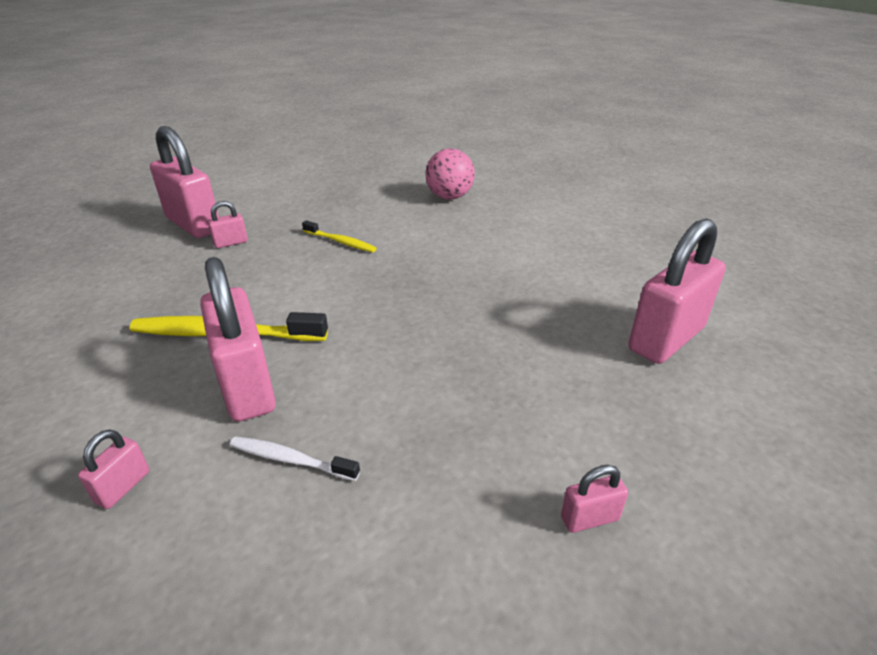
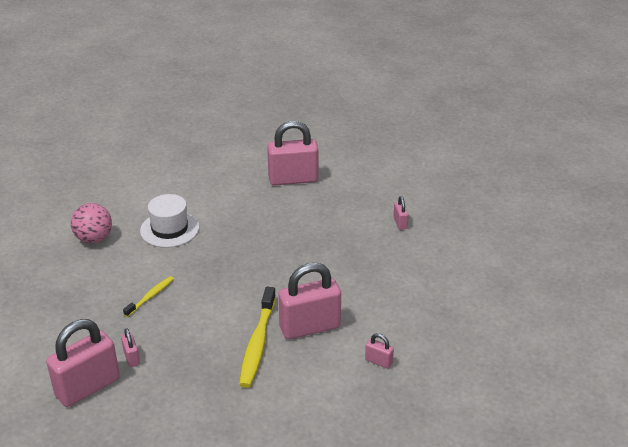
camera: 85 degrees left, 0 degrees up
white toothbrush [230,436,360,481] -> none
pink padlock [628,218,726,364] -> pink padlock turned 60 degrees counterclockwise [267,121,318,186]
none -> white hat [140,194,199,248]

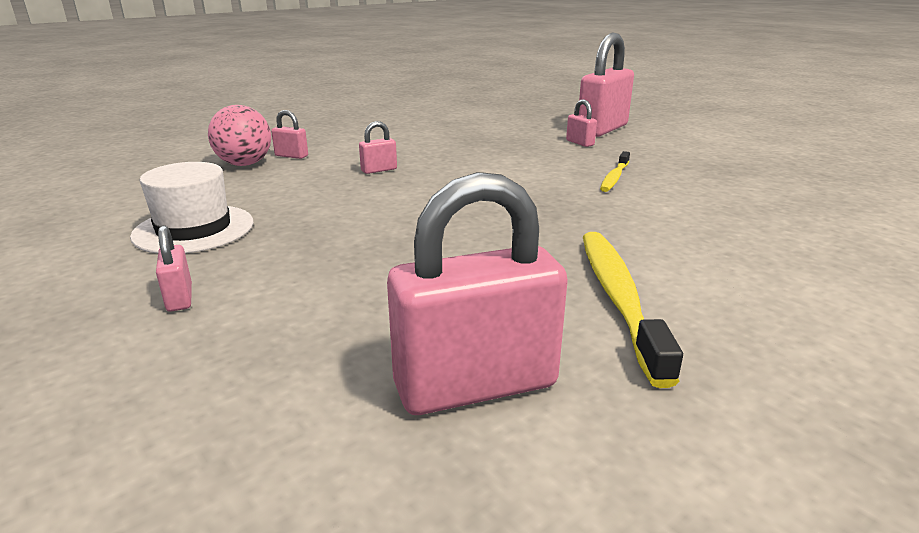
camera: 170 degrees right, 10 degrees down
pink ball [71,203,112,243] -> pink ball moved to [208,105,271,166]
white hat [140,194,199,248] -> white hat moved to [130,162,253,254]
yellow toothbrush [239,287,276,388] -> yellow toothbrush moved to [583,232,683,388]
pink padlock [278,263,341,339] -> pink padlock [359,121,397,174], size x0.44

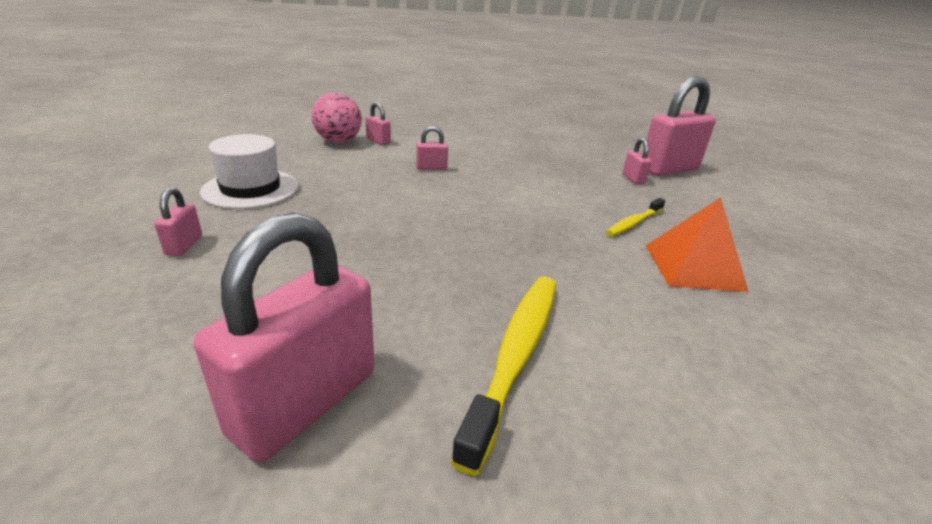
camera: 20 degrees right, 5 degrees up
pink padlock [387,172,568,415] -> pink padlock turned 60 degrees counterclockwise [194,212,375,462]
none -> orange pyramid [646,197,749,292]

